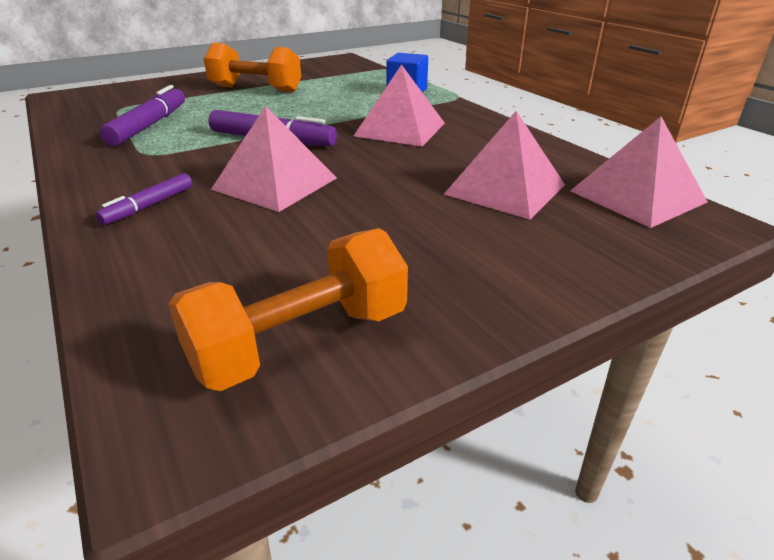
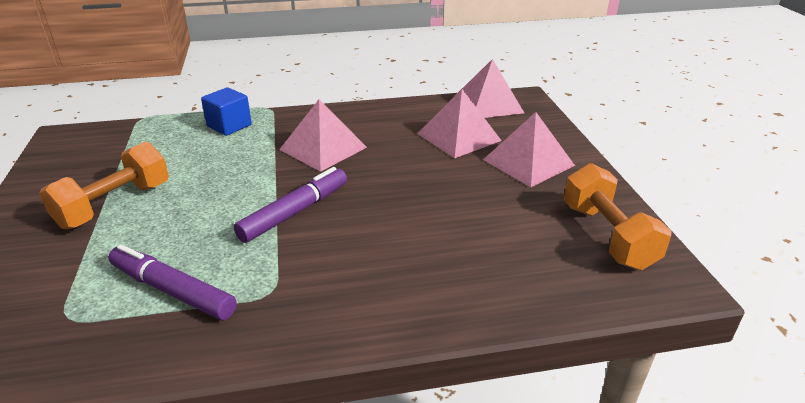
camera: 70 degrees left, 0 degrees up
purple marker [95,173,192,225] -> none
pink pyramid [211,106,337,212] -> pink pyramid moved to [483,112,575,187]

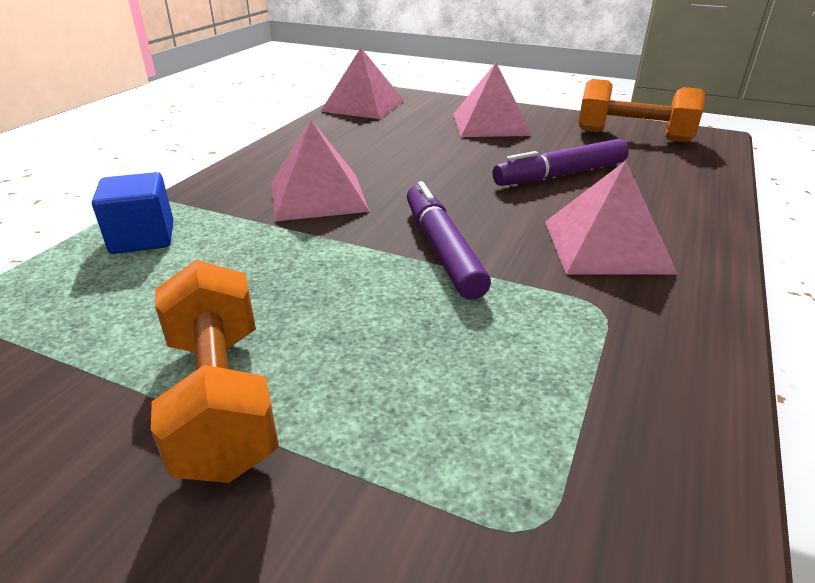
camera: 55 degrees left, 0 degrees up
purple marker [108,244,237,320] -> purple marker moved to [493,139,629,186]
pink pyramid [417,89,502,158] -> pink pyramid moved to [545,161,678,275]

